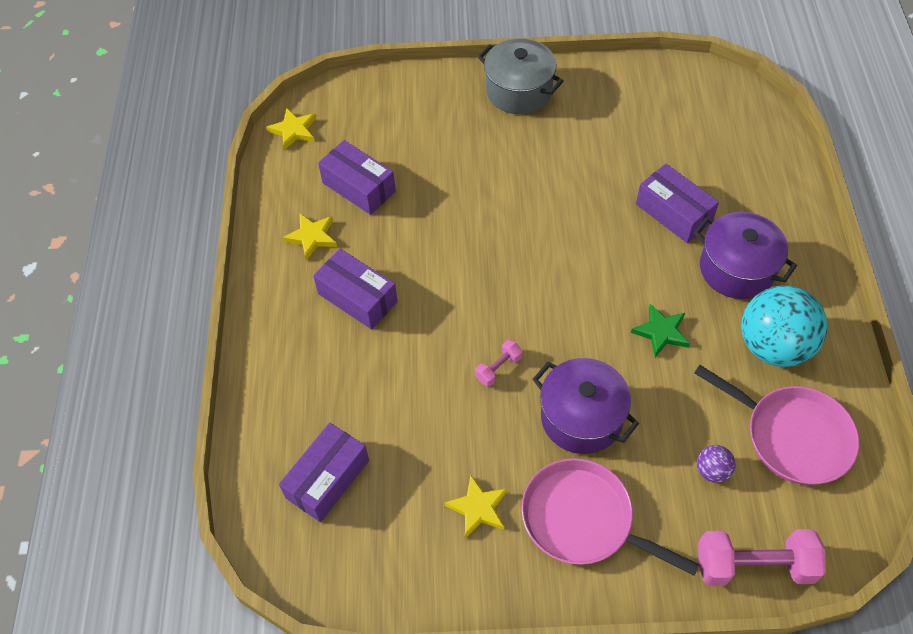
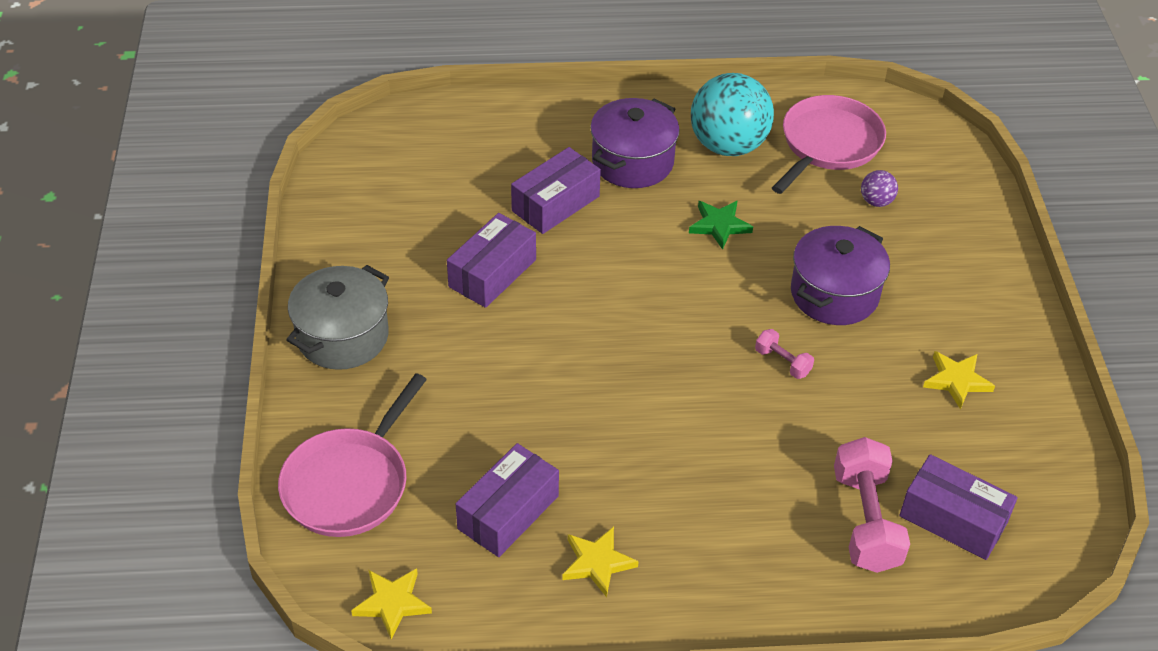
camera: 95 degrees left, 10 degrees down
purple box [313,249,398,330] -> purple box moved to [447,213,536,308]
pink pan [521,458,699,576] -> pink pan moved to [278,373,427,537]
pink dumbbell [698,529,826,586] -> pink dumbbell moved to [834,437,910,573]

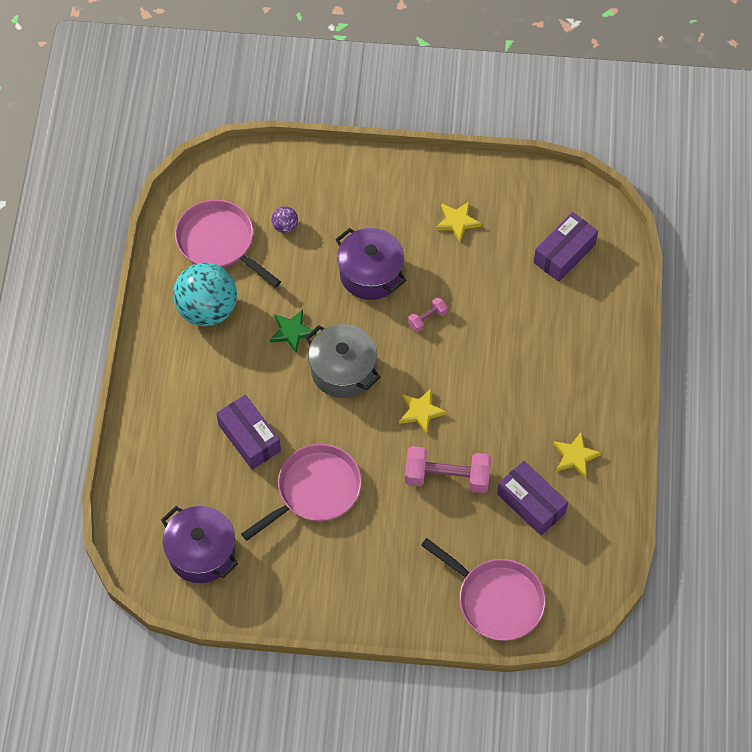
camera: 80 degrees left, 15 degrees up
grey pot [286,265,389,370] -> grey pot moved to [305,324,380,398]
yellow star [351,568,432,640] -> yellow star moved to [399,389,446,434]
purple box [447,213,536,308] -> pink pan [241,444,362,541]
purple pot [590,98,680,188] -> purple pot moved to [161,506,238,583]
pink dumbbell [834,437,910,573] -> pink dumbbell moved to [405,446,491,493]

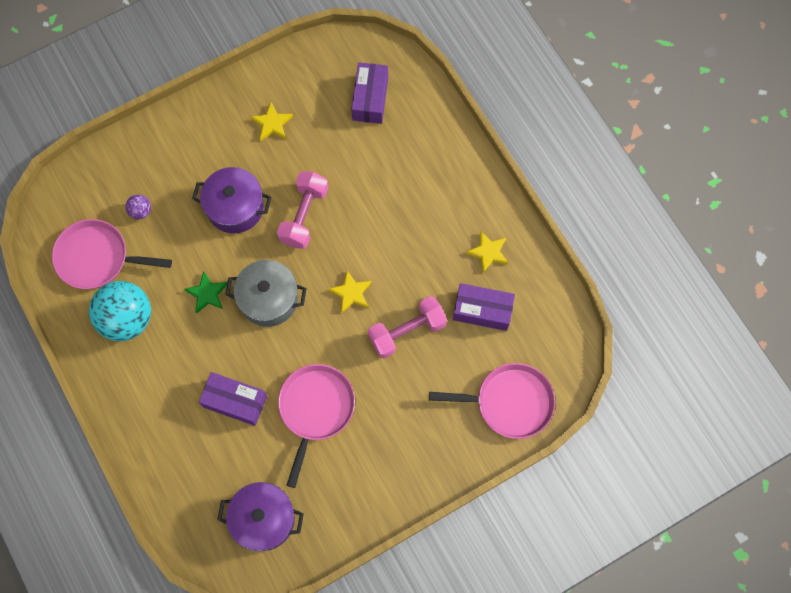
camera: 35 degrees left, 10 degrees up
pink dumbbell [408,297,448,332] -> pink dumbbell [277,171,328,249], size x2.02

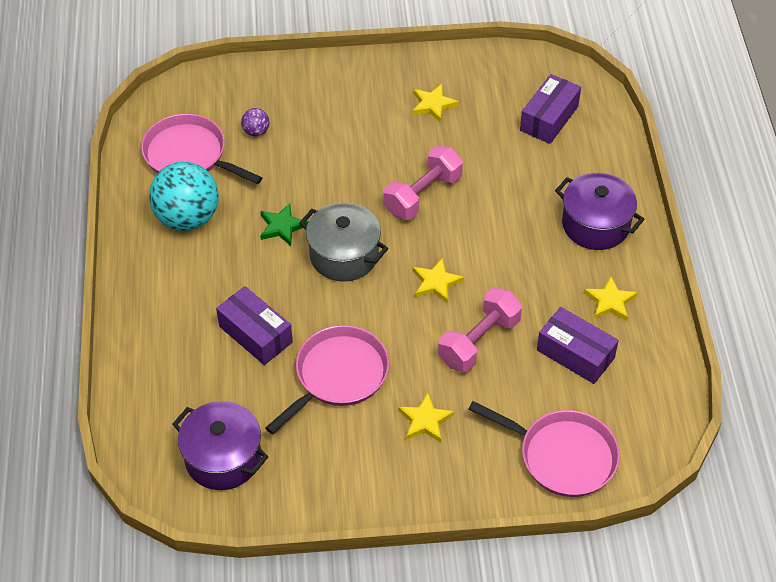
camera: 25 degrees right, 20 degrees down
purple pot [192,167,271,233] -> purple pot moved to [555,173,644,250]
pink dumbbell [368,296,447,359] -> pink dumbbell turned 45 degrees counterclockwise [438,288,522,372]
none -> yellow star [398,393,454,443]

